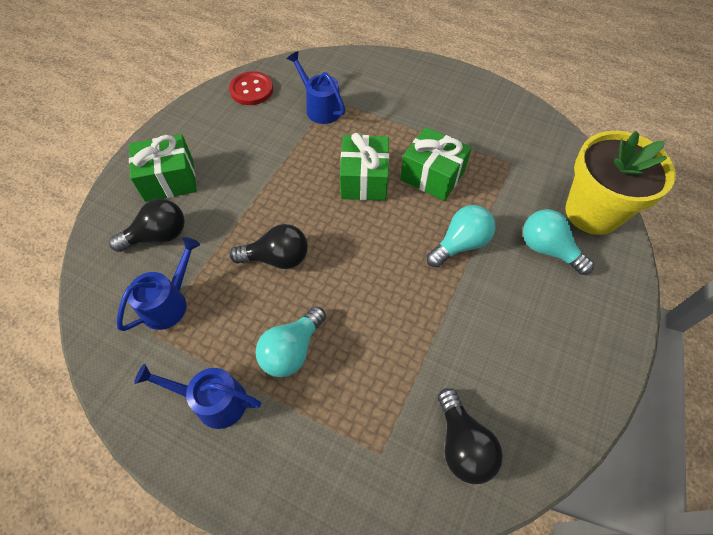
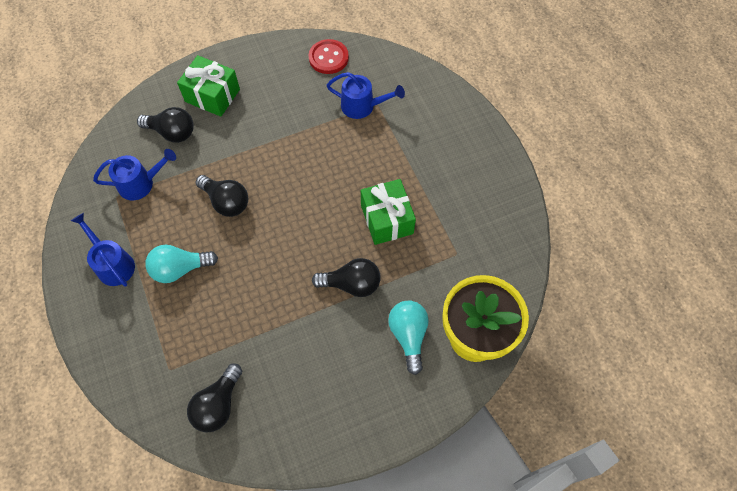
camera: 40 degrees right, 5 degrees up
blue watering can [286,51,345,124] -> blue watering can turned 105 degrees clockwise [326,72,405,119]
green gift [340,133,389,201] -> none
turquoise light bulb [427,205,496,268] -> black light bulb [312,258,381,297]

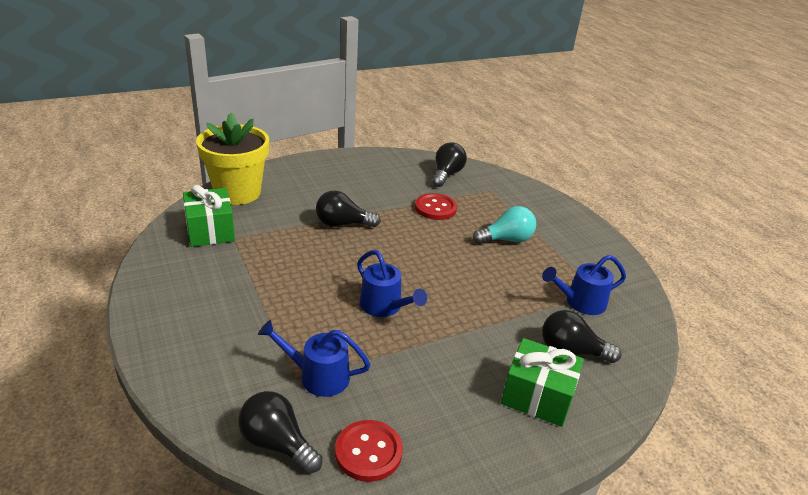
camera: 175 degrees right, 30 degrees down
blue watering can [71,213,135,287] -> blue watering can moved to [357,250,427,317]
black light bulb [196,175,248,217] -> black light bulb moved to [238,391,323,473]
green gift [361,179,416,245] -> green gift moved to [183,185,235,247]
turquoise light bulb [388,301,429,375] -> none
none -> red button [415,193,457,220]

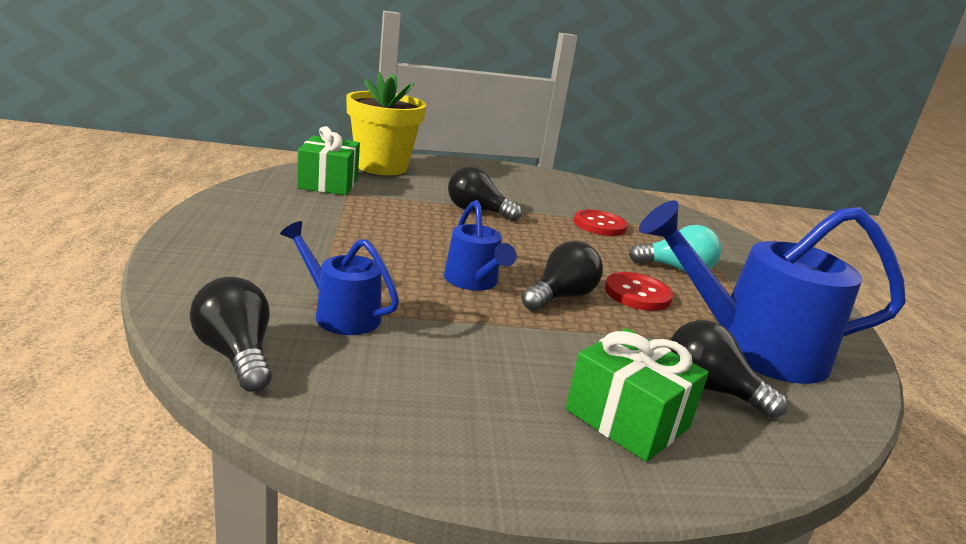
camera: 20 degrees right, 10 degrees down
red button [335,420,403,482] -> red button moved to [605,272,673,311]
black light bulb [432,142,467,187] -> black light bulb moved to [521,241,603,311]
blue watering can [542,255,626,315] -> blue watering can [639,200,906,384], size x1.89

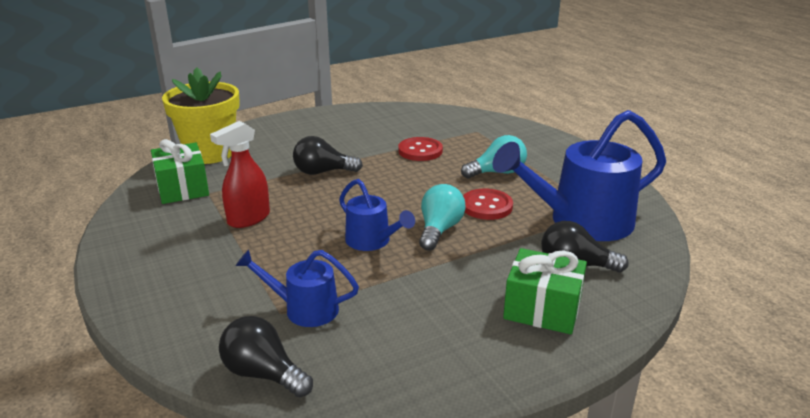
camera: 20 degrees left, 5 degrees up
black light bulb [521,241,603,311] -> turquoise light bulb [419,184,466,251]
none -> red spray bottle [210,121,270,228]

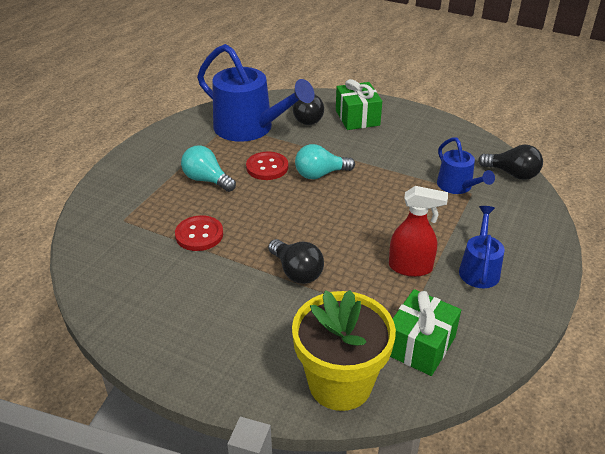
camera: 125 degrees left, 10 degrees up
black light bulb [219,316,313,398] -> black light bulb turned 60 degrees counterclockwise [478,145,543,180]
blue watering can [339,179,415,251] -> blue watering can moved to [459,206,505,288]

